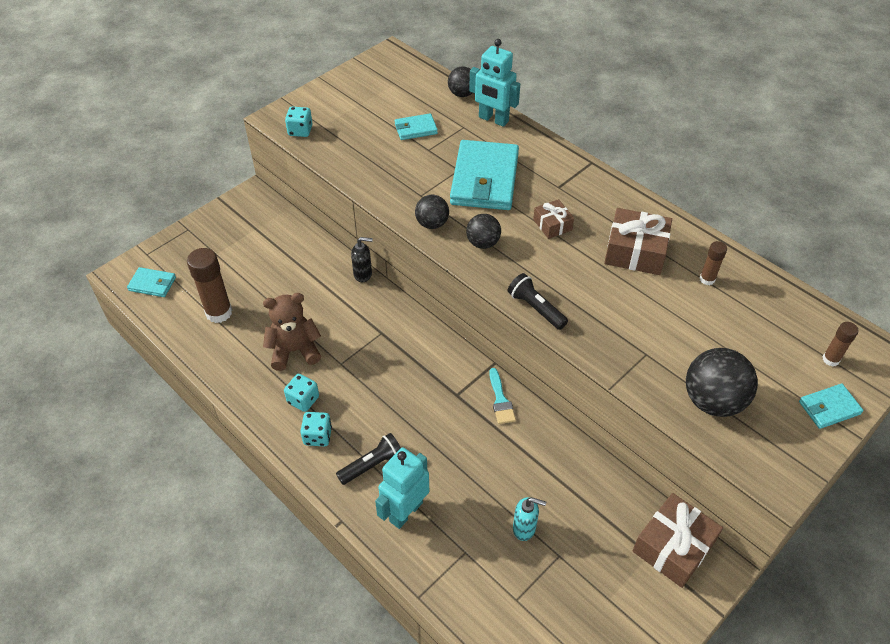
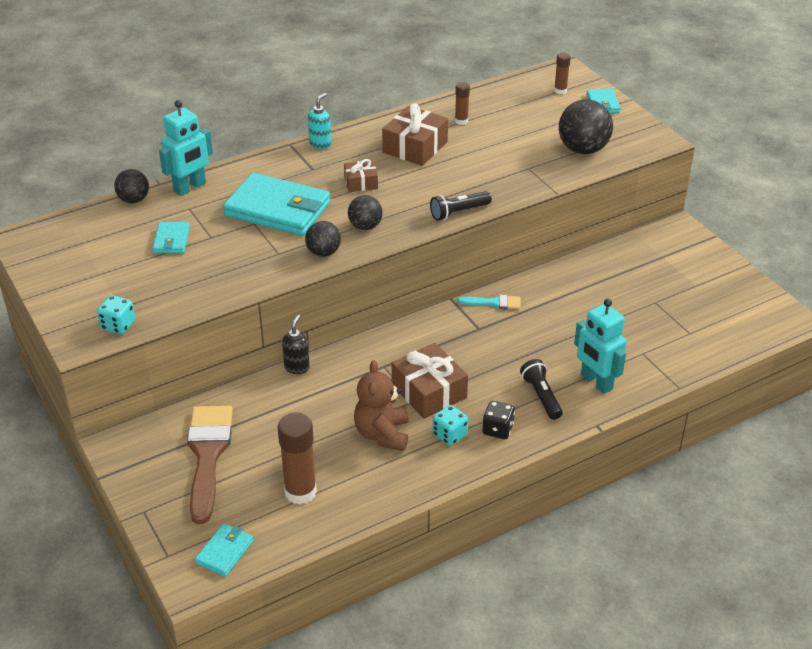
camera: 75 degrees left, 10 degrees down
turquoise dice [300,412,332,446] -> black dice [483,401,515,439]
turquoise soap dispenser [513,497,546,541] -> turquoise soap dispenser moved to [308,93,331,149]
brown gift [633,493,723,588] -> brown gift moved to [392,343,468,419]
none -> brown brush [187,406,233,524]

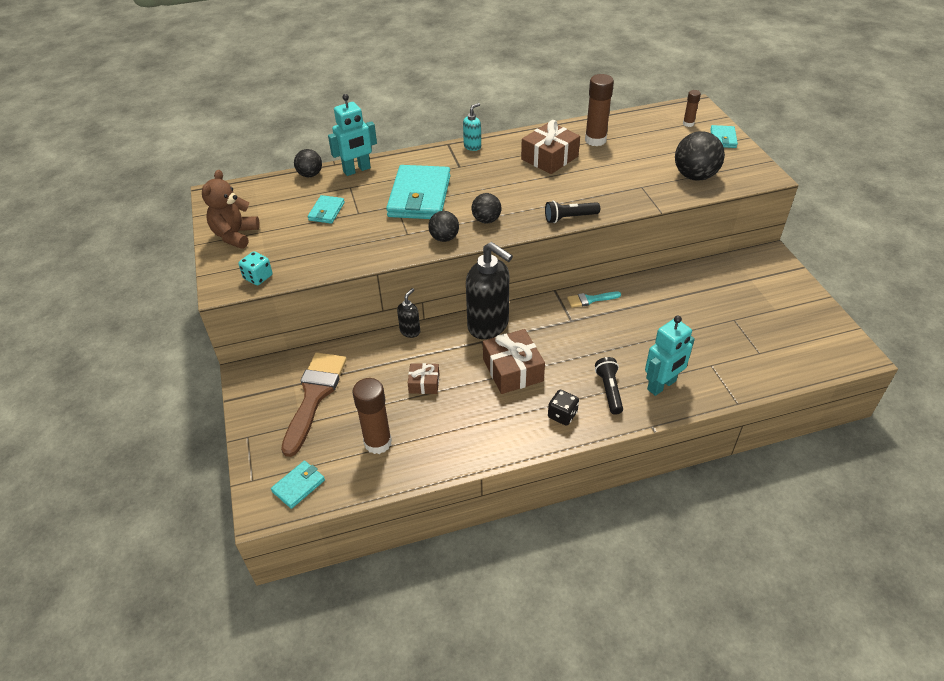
camera: 15 degrees right, 5 degrees up
turquoise wallet [223,173,330,236] -> turquoise wallet turned 60 degrees clockwise [386,165,451,219]
brown gift [344,159,378,192] -> brown gift moved to [408,363,439,394]
brown teddy bear [354,360,409,451] -> brown teddy bear moved to [202,170,260,249]
turquoise dice [433,405,468,446] -> none
brown glue stick [455,82,470,125] -> brown glue stick [585,74,614,146], size x1.88
turquoise brush [458,295,521,309] -> turquoise brush turned 150 degrees clockwise [567,292,621,308]
turquoise robot [574,299,627,394] -> turquoise robot turned 105 degrees counterclockwise [645,315,695,396]
none -> black soap dispenser [466,242,513,339]

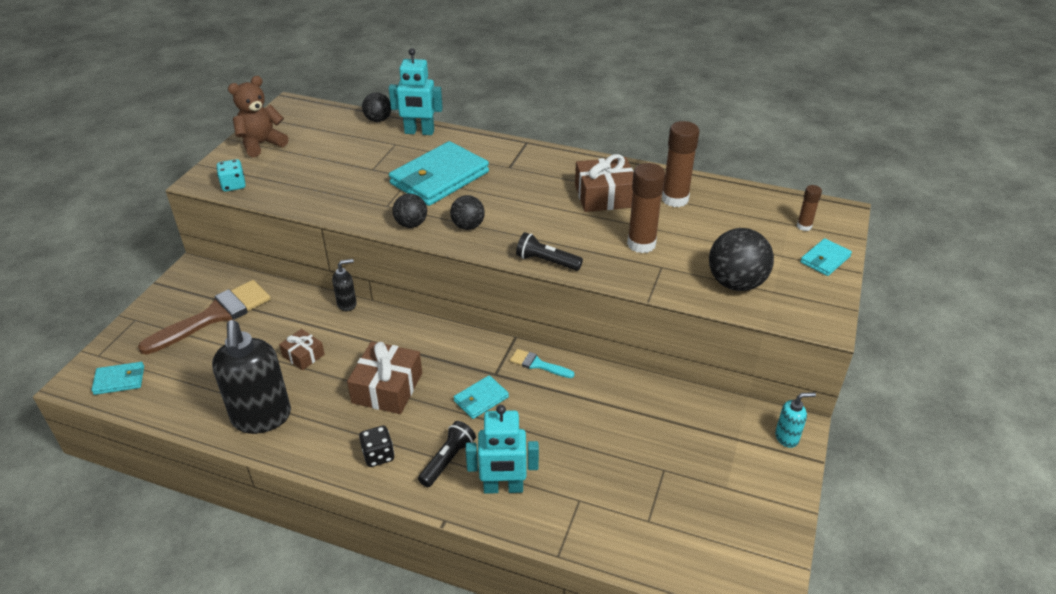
camera: 35 degrees right, 5 degrees down
turquoise wallet [308,195,345,224] -> turquoise wallet moved to [454,375,509,419]
brown glue stick [352,378,392,454] -> brown glue stick moved to [627,163,665,253]
turquoise soap dispenser [463,103,481,151] -> turquoise soap dispenser moved to [775,392,816,448]
black soap dispenser [466,242,513,339] -> black soap dispenser moved to [212,320,291,434]

